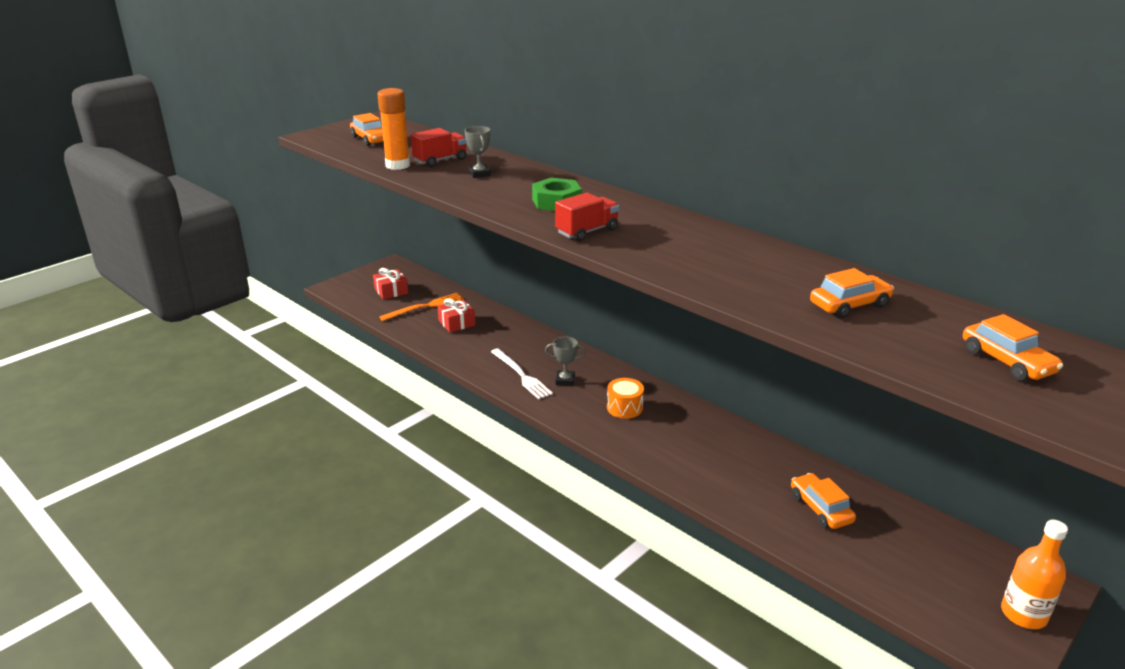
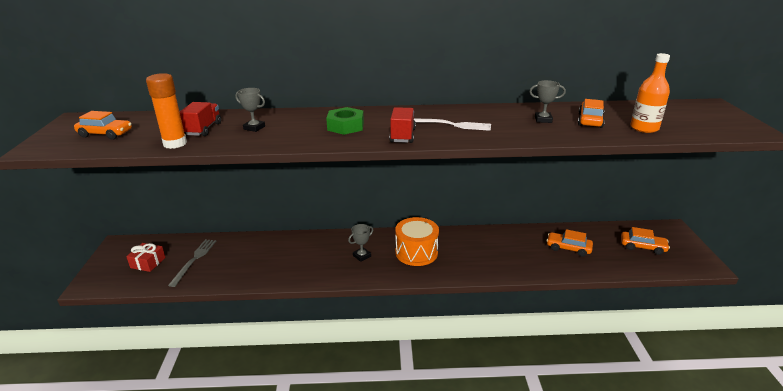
camera: 45 degrees left, 0 degrees up
orange fork [379,293,463,321] -> grey fork [168,239,216,287]
red gift [437,298,476,332] -> none
white fork [491,348,553,399] -> white fork moved to [414,119,491,131]
orange drum [607,378,644,419] -> orange drum [395,217,439,266], size x1.67
orange car [963,314,1063,381] -> orange car moved to [621,227,670,255]
orange bottle [1001,520,1068,629] -> orange bottle moved to [630,53,670,133]
none -> grey trophy [529,80,566,123]

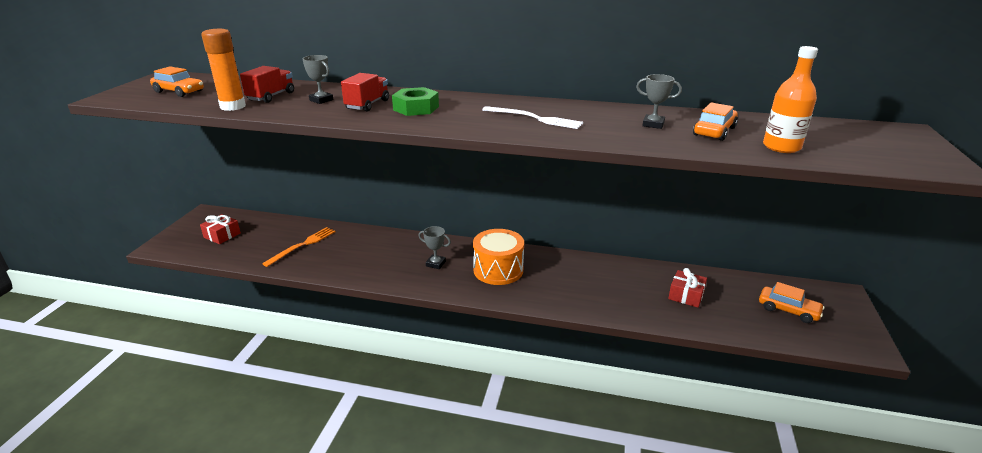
camera: 15 degrees right, 0 degrees up
grey fork [168,239,216,287] -> none
grey trophy [348,224,373,262] -> grey trophy turned 45 degrees clockwise [419,226,451,269]
red truck [389,107,416,143] -> red truck moved to [341,73,389,111]
orange car [547,229,593,257] -> red gift [668,268,707,308]
none -> orange fork [262,227,336,267]

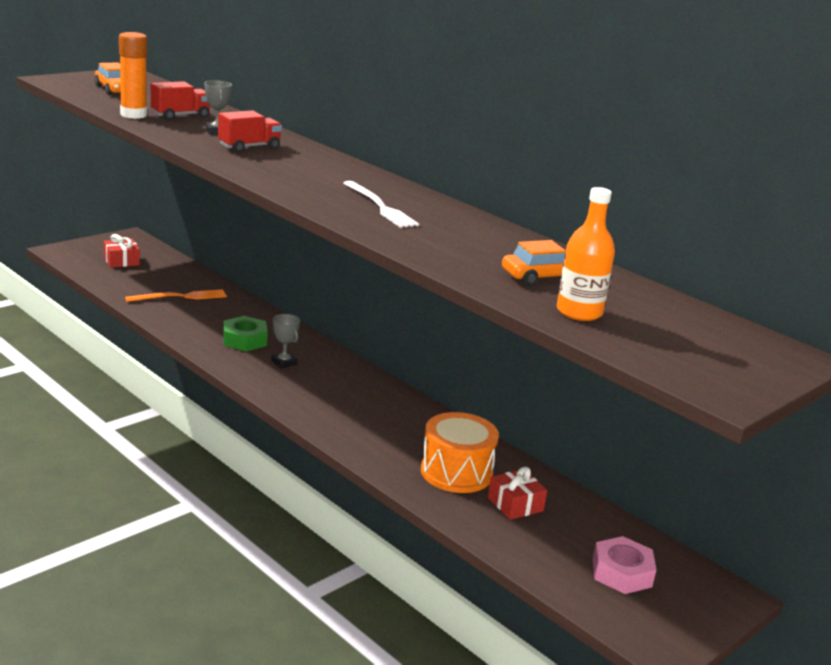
camera: 30 degrees right, 5 degrees down
green nut [392,87,439,116] -> green nut moved to [223,316,268,351]
orange drum [473,229,524,285] -> orange drum moved to [421,412,499,493]
grey trophy [636,74,682,129] -> none
orange car [759,282,825,323] -> pink nut [593,536,656,594]

